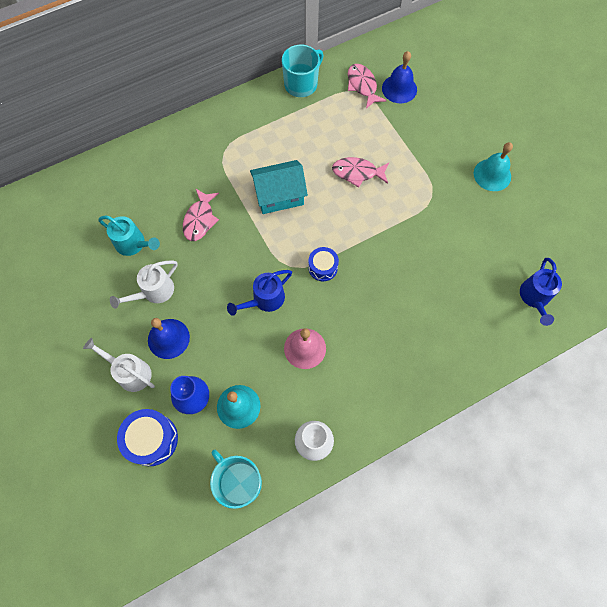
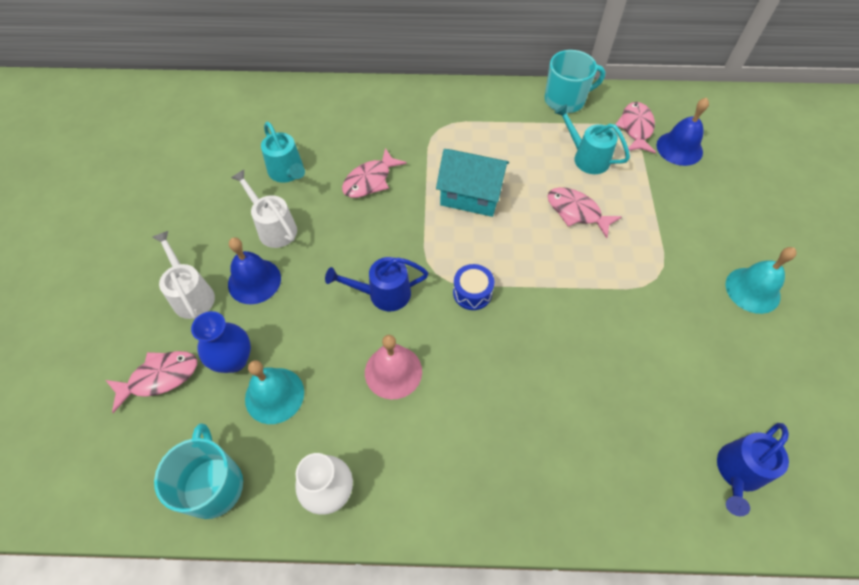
camera: 30 degrees right, 10 degrees down
white watering can [110,260,178,309] -> white watering can turned 60 degrees clockwise [231,170,297,248]
blue drum [117,409,178,466] -> pink fish [106,351,197,413]
none -> turquoise watering can [555,104,630,174]

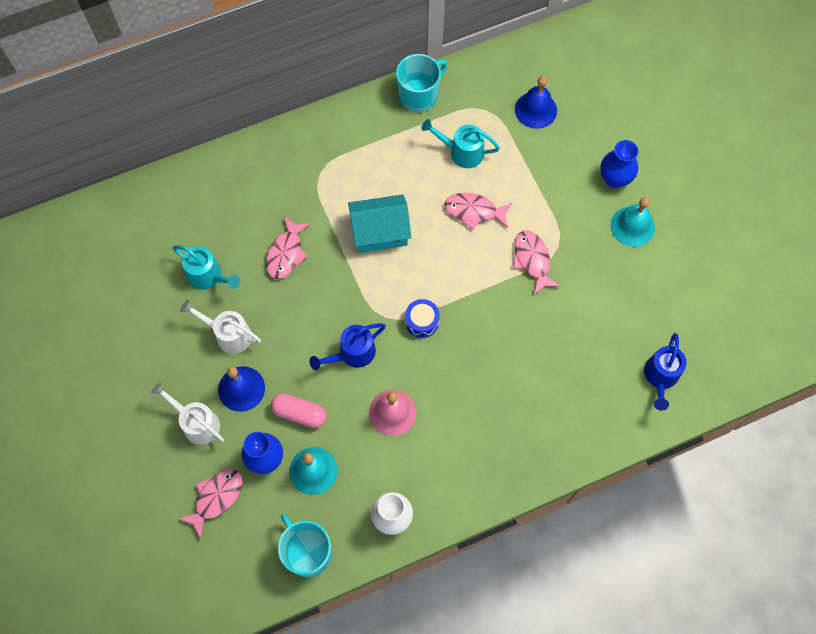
camera: 25 degrees left, 10 degrees up
pink fish [615,102,656,154] -> pink fish moved to [513,231,561,295]
none -> pink capsule [271,393,327,428]
none -> blue vase [600,140,638,188]

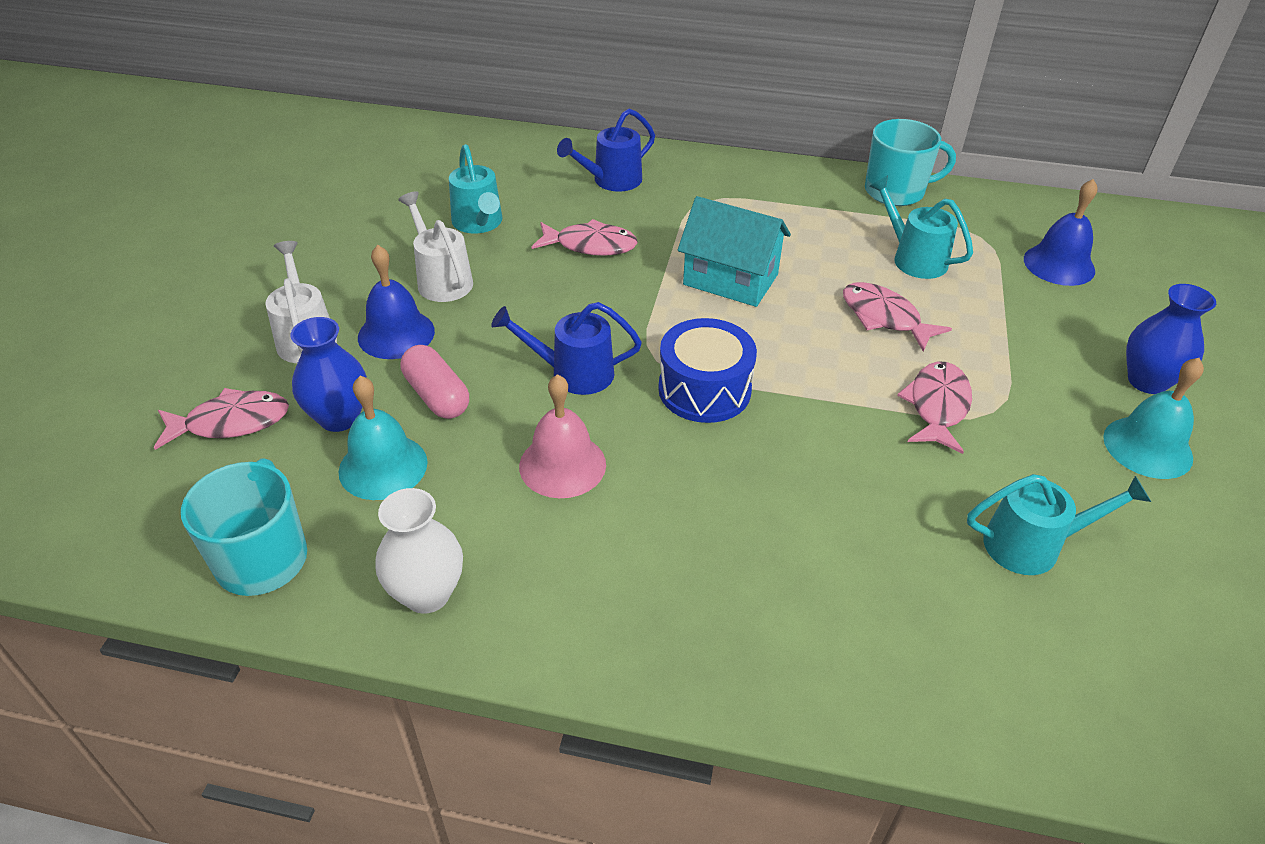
camera: 35 degrees right, 25 degrees down
pink fish [266,217,310,279] -> pink fish turned 135 degrees counterclockwise [532,219,638,256]
blue drum [405,299,440,338] -> blue drum [658,318,757,423], size x1.57
blue watering can [644,333,687,411] -> blue watering can moved to [557,109,655,192]
none -> turquoise watering can [967,474,1151,575]

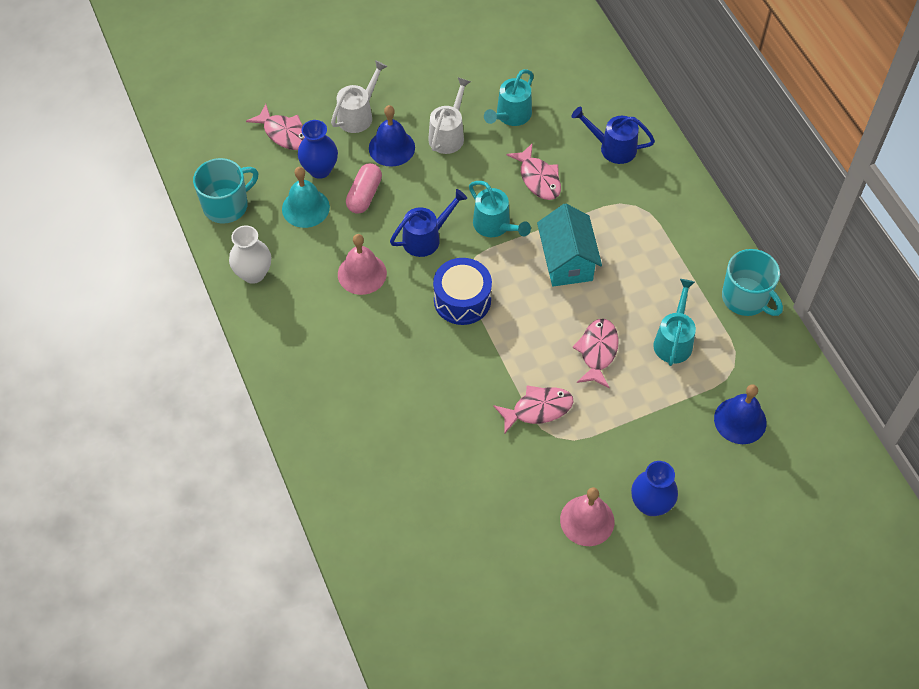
camera: 55 degrees right, 15 degrees up
blue watering can [491,302,642,395] -> blue watering can turned 90 degrees clockwise [390,189,467,257]
turquoise watering can [967,474,1151,575] -> turquoise watering can moved to [469,181,531,237]
turquoise bell [1103,358,1204,479] -> pink bell [560,487,614,546]

